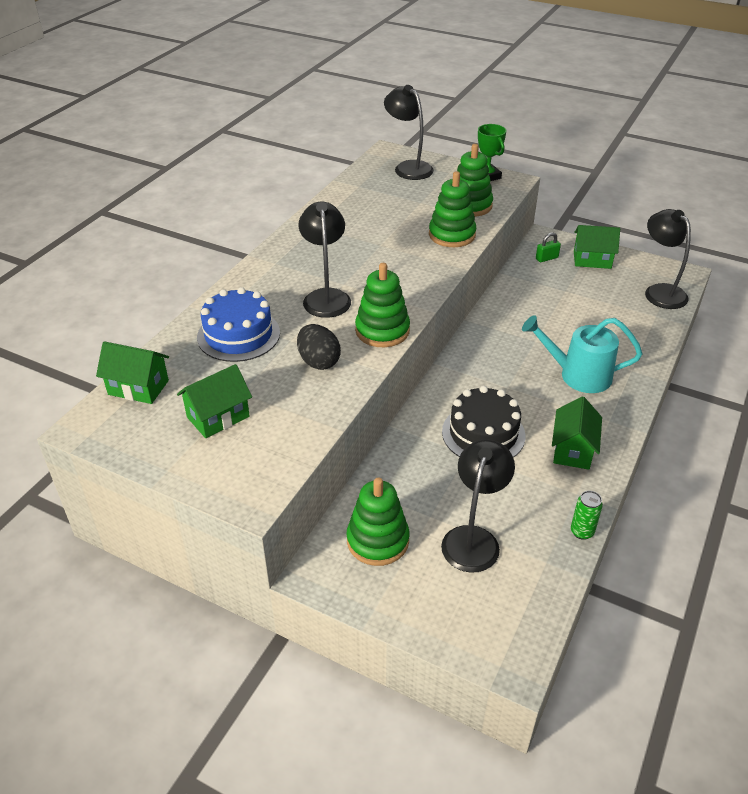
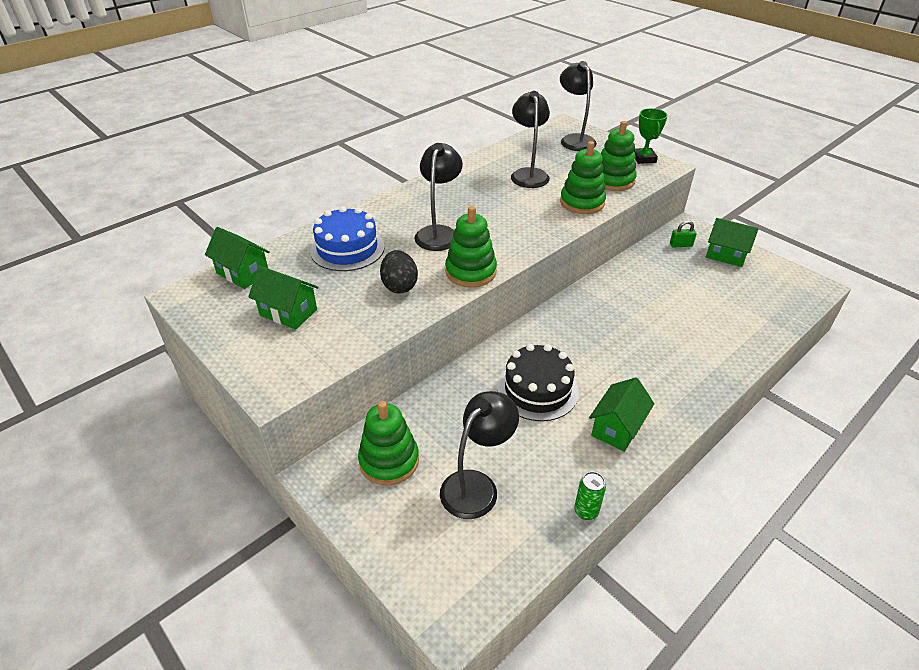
camera: 20 degrees right, 0 degrees up
green house [177,364,252,438] -> green house turned 45 degrees clockwise [248,266,319,329]
turquoise watering can [522,315,642,393] -> none
black lamp [645,209,691,309] -> black lamp moved to [511,91,550,188]

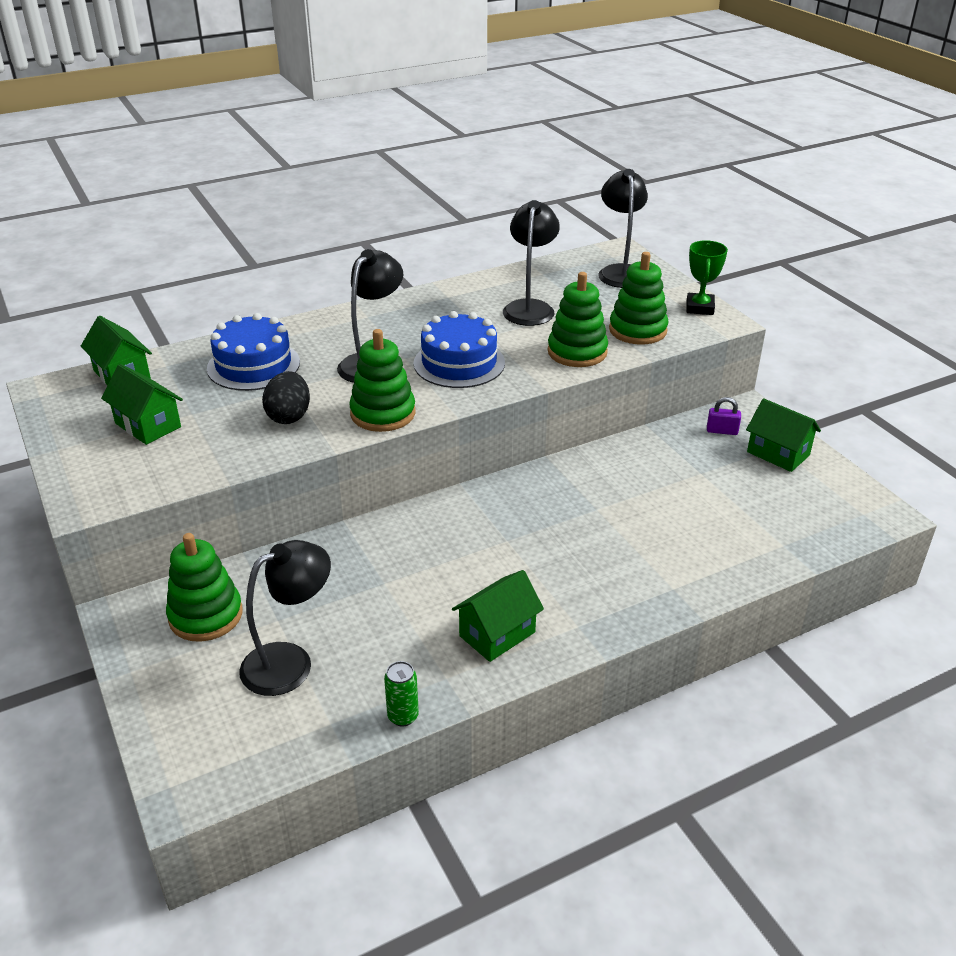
camera: 15 degrees right, 5 degrees down
black cake [497,344,579,421] -> none
green padlock [670,220,697,248] -> purple padlock [707,397,741,435]
none -> blue cake [414,311,505,388]

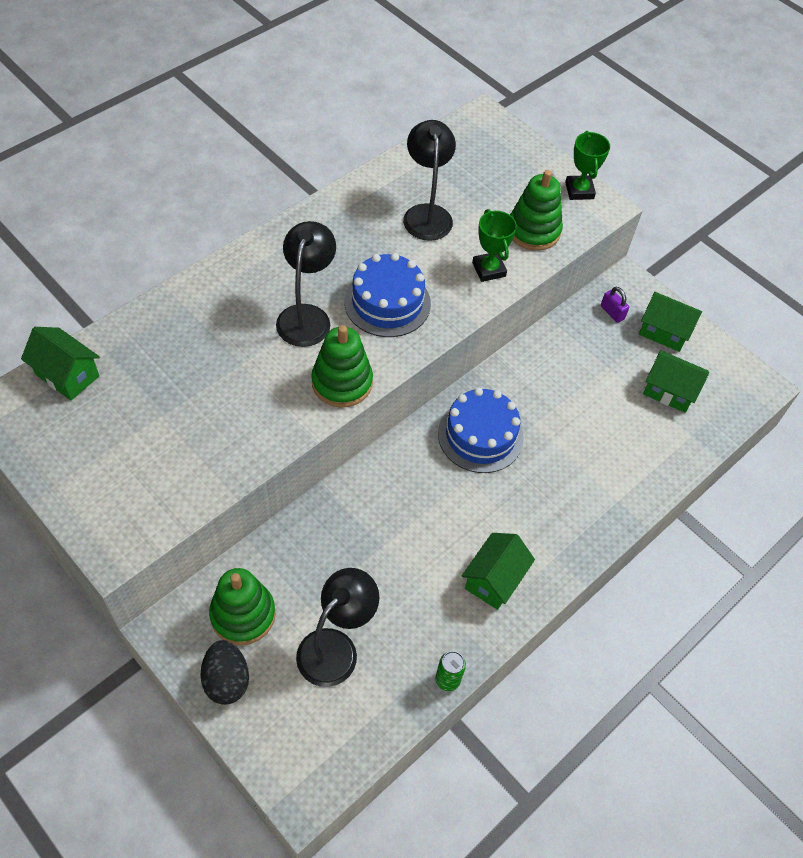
camera: 20 degrees left, 20 degrees up
green house [101,364,183,445] -> green house moved to [643,350,709,413]
blue cake [207,313,300,391] -> blue cake moved to [438,388,524,473]
black egg [262,371,310,424] -> black egg moved to [200,640,249,705]
green stacking toy [548,272,608,367] -> green trophy [472,209,517,282]
black lamp [598,169,648,288] -> none
purple padlock [707,397,741,435] -> purple padlock turned 60 degrees clockwise [601,287,629,323]

